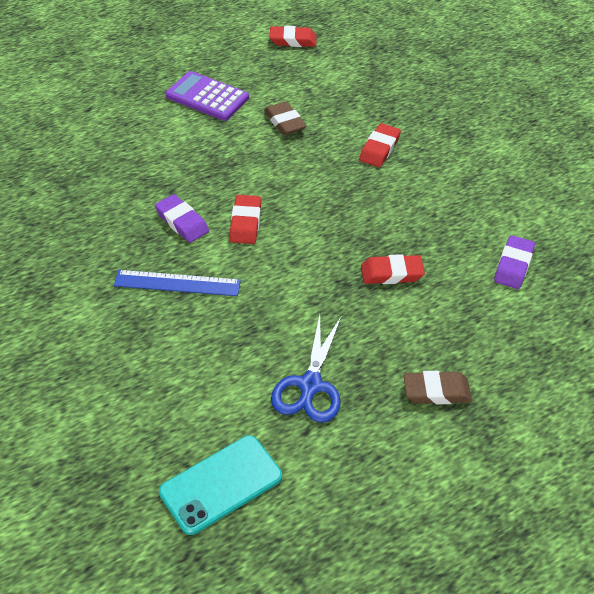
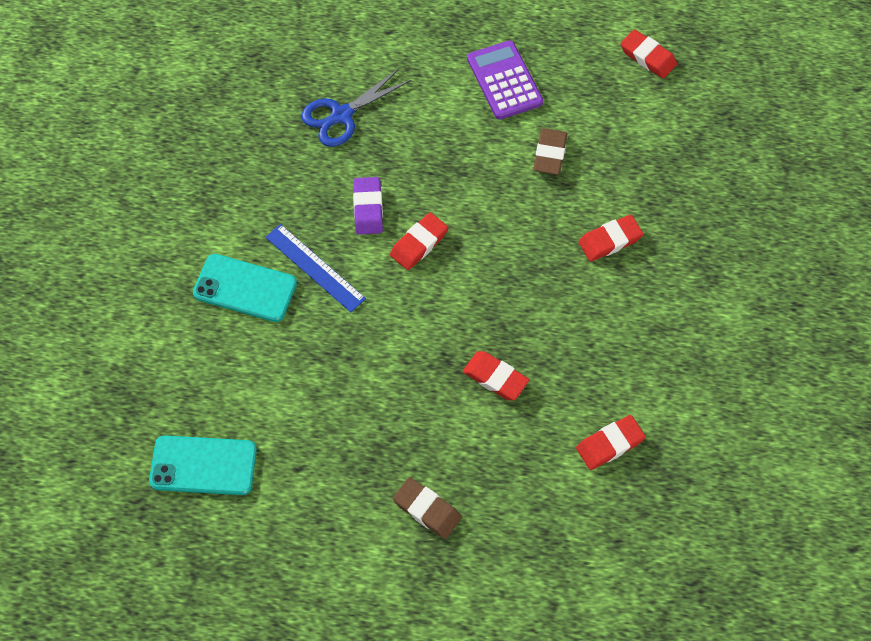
camera: 40 degrees right, 15 degrees up
blue scissors [271,315,342,423] -> blue scissors moved to [301,69,411,147]
purple eraser [494,235,535,289] -> red eraser [576,415,646,470]
none -> turquoise phone [193,254,297,322]

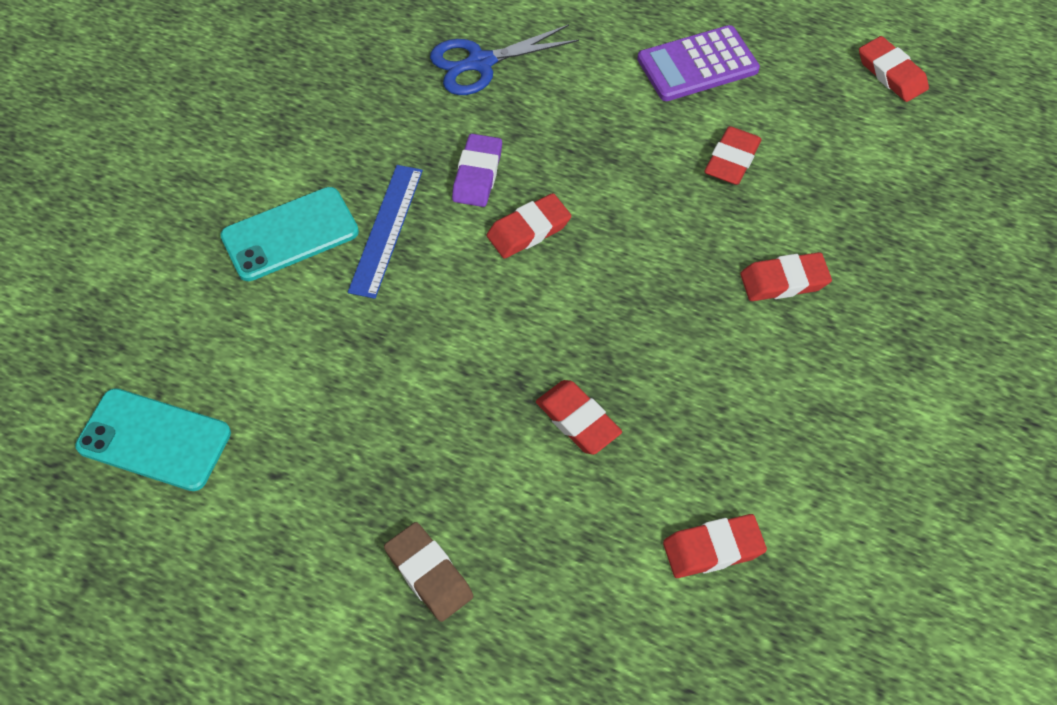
camera: 15 degrees right, 5 degrees down
turquoise phone [193,254,297,322] -> turquoise phone turned 60 degrees counterclockwise [220,187,359,281]
blue ruler [265,224,366,312] -> blue ruler turned 45 degrees clockwise [348,165,423,299]
purple calculator [467,40,543,120] -> purple calculator turned 105 degrees counterclockwise [637,25,760,101]
brown eraser [533,128,567,175] -> red eraser [704,126,761,185]

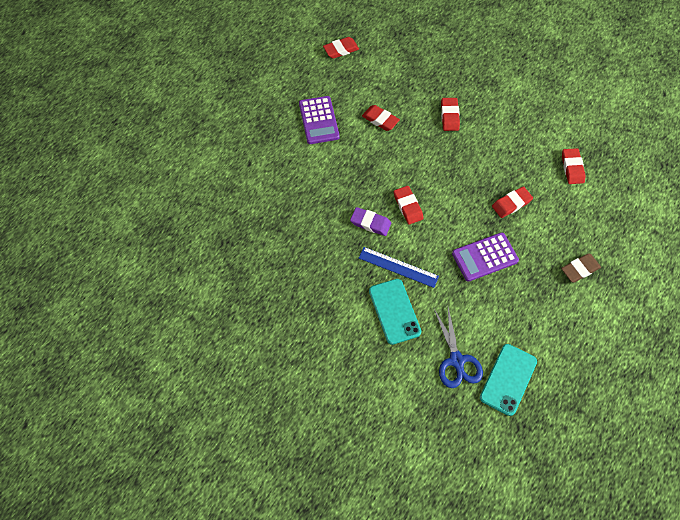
camera: 80 degrees left, 5 degrees up
blue scissors [430,24,579,95] -> blue scissors moved to [434,307,483,388]
none -> purple calculator [452,232,519,282]

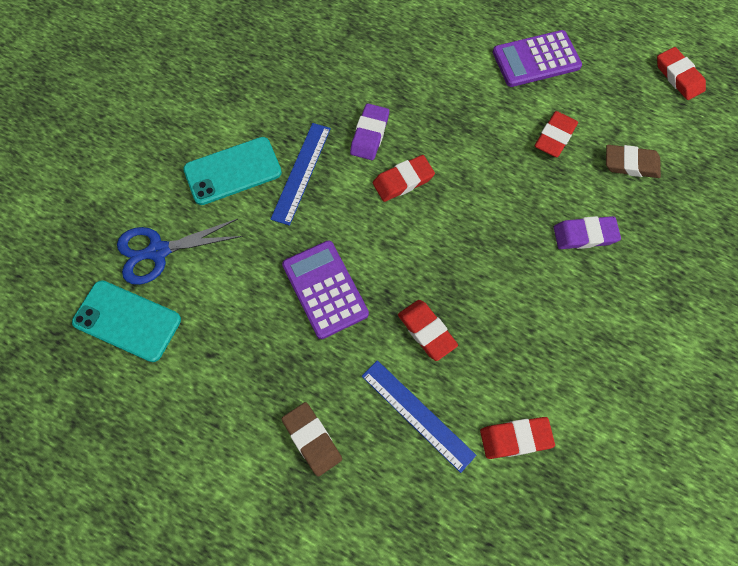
camera: 85 degrees right, 5 degrees up
red eraser [441,98,460,131] -> purple eraser [554,216,621,249]
none -> blue ruler [362,360,476,473]
none -> brown eraser [606,145,661,178]

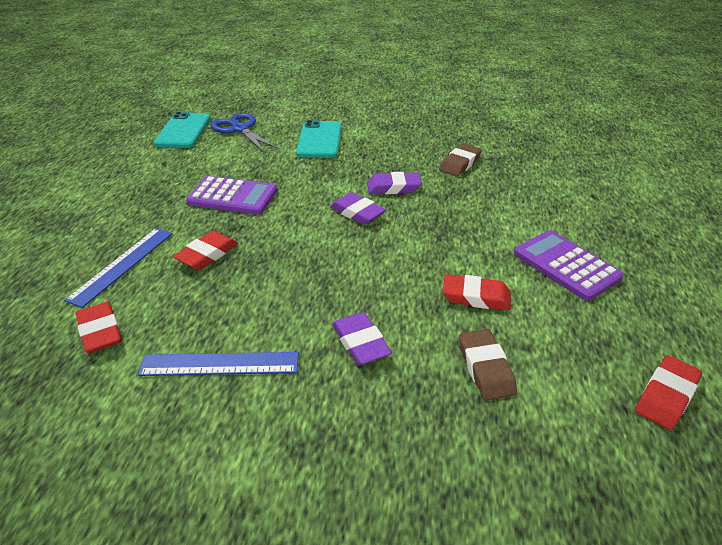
camera: 70 degrees right, 30 degrees down
turquoise phone [183,137,282,205] -> turquoise phone turned 45 degrees clockwise [296,120,342,158]
blue ruler [270,123,331,226] -> blue ruler moved to [138,352,299,376]
brown eraser [281,402,342,477] -> brown eraser moved to [439,144,482,177]
purple calculator [282,241,369,339] -> purple calculator turned 60 degrees clockwise [186,176,277,215]
red eraser [373,155,435,202] -> purple eraser [330,192,386,225]

